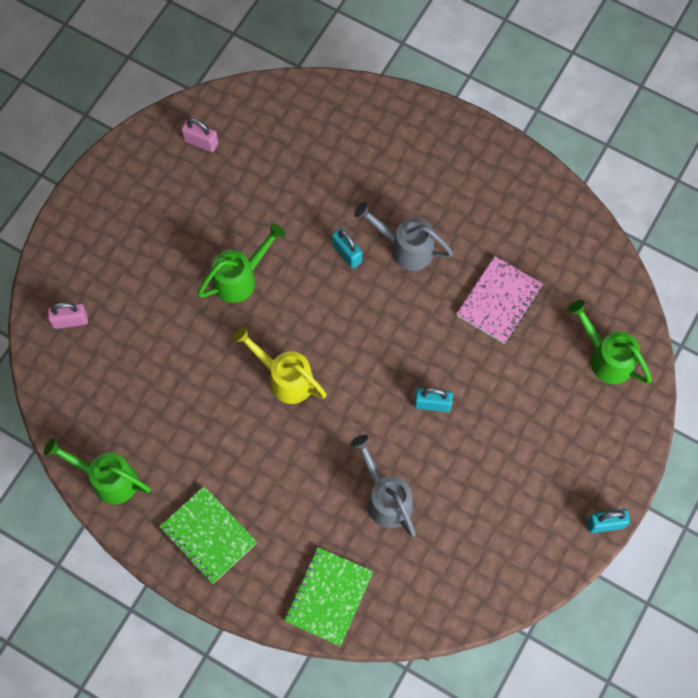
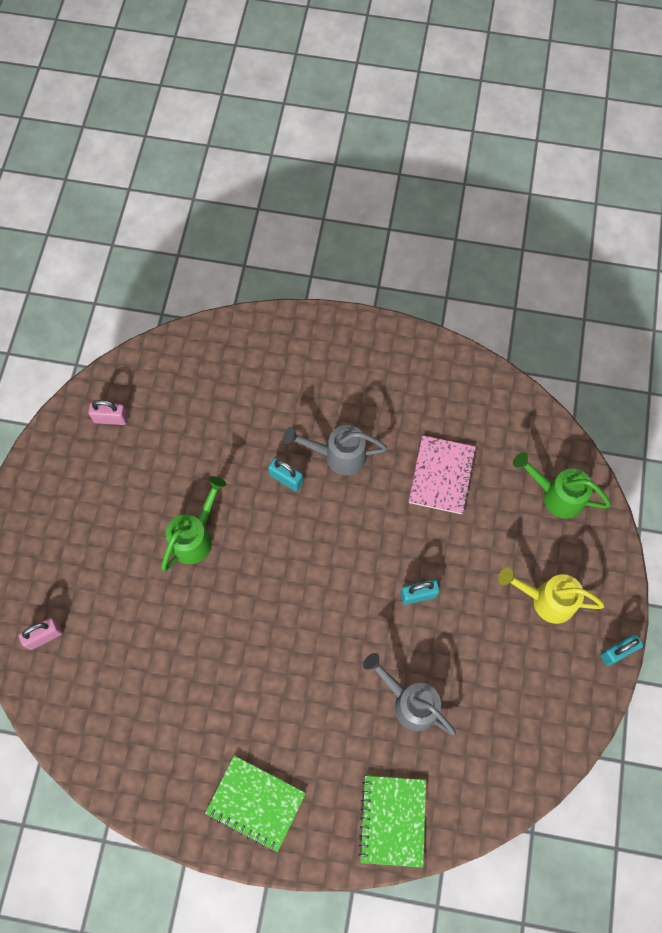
camera: 20 degrees left, 0 degrees up
green watering can [44,438,151,504] -> none
yellow watering can [233,327,327,404] -> yellow watering can moved to [498,567,605,624]

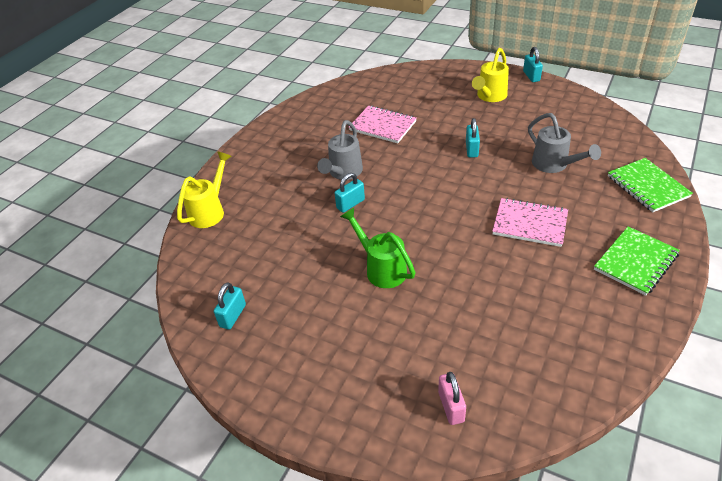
camera: 70 degrees left, 25 degrees down
pink padlock [88,400,128,425] -> turquoise padlock [214,282,246,330]
green notebook [358,776,426,867] -> green notebook turned 45 degrees clockwise [608,158,693,212]
grey watering can [363,653,456,735] -> grey watering can turned 90 degrees counterclockwise [528,113,601,173]
green watering can [513,452,611,519] -> none
none -> yellow watering can [177,151,232,228]
none -> pink notebook [492,198,568,247]

